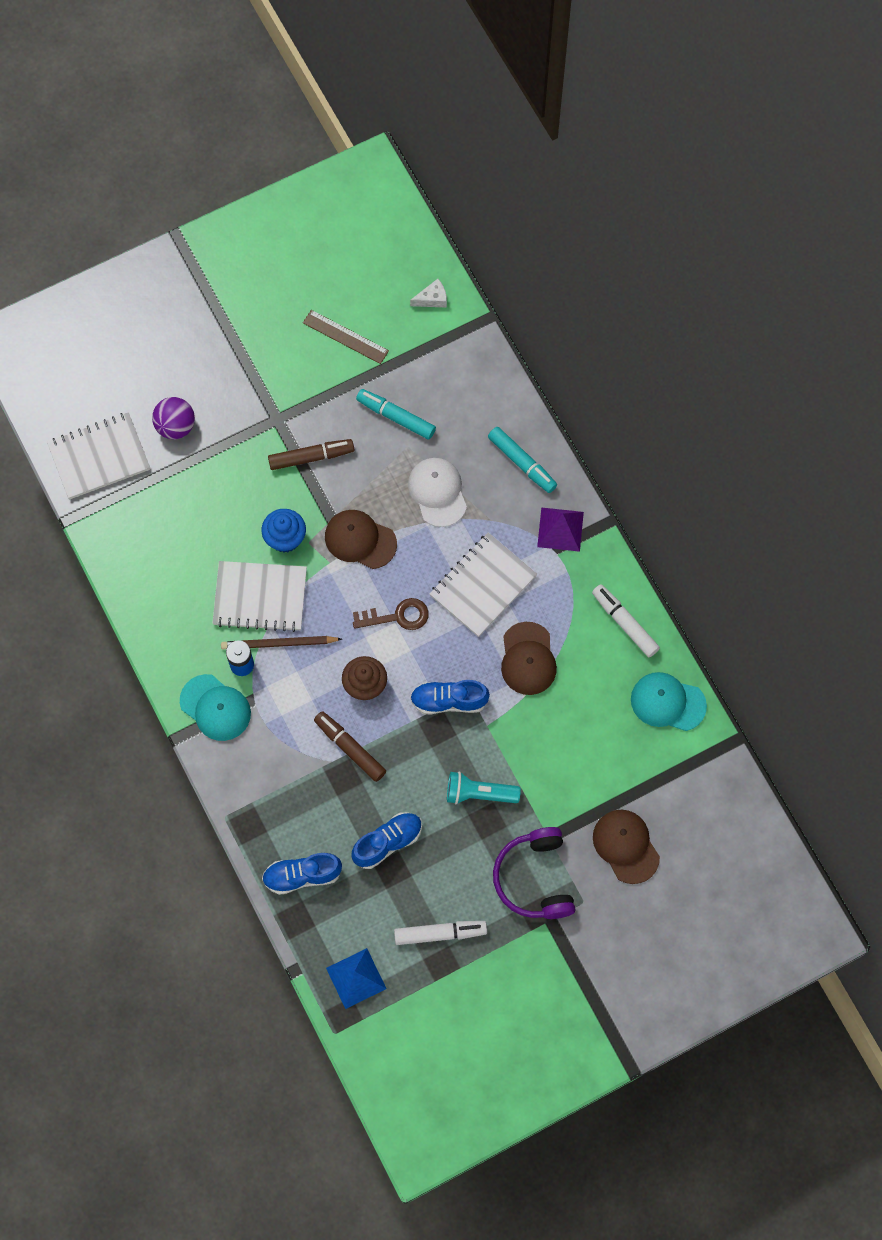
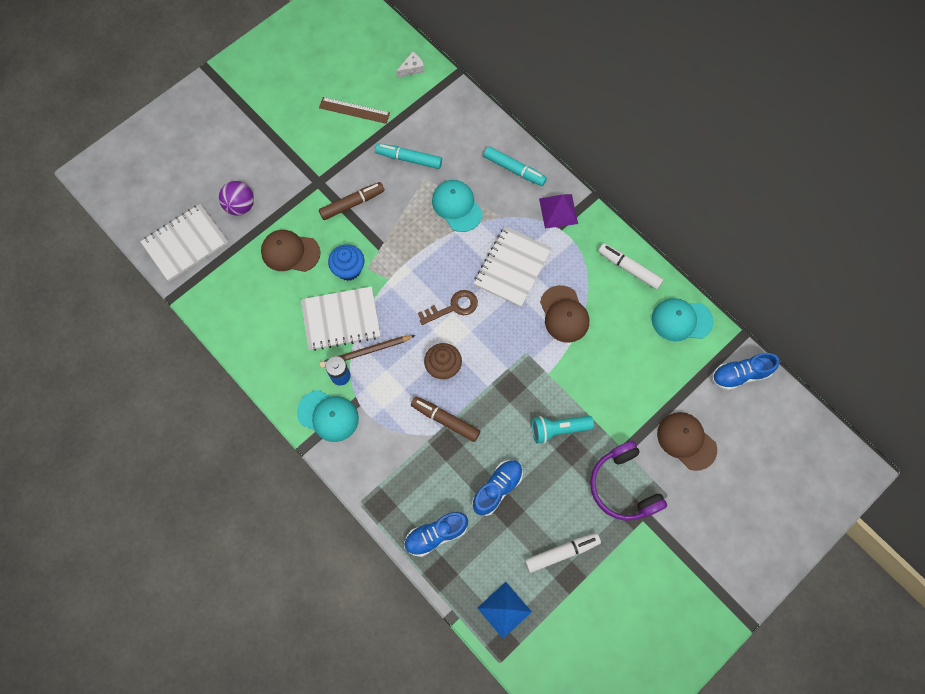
camera: 15 degrees left, 0 degrees up
brown cap [325,510,397,569] -> brown cap moved to [261,230,320,272]
white cap [408,458,467,527] -> turquoise cap [432,180,483,232]
blue shoe [410,680,490,715] -> blue shoe moved to [712,353,779,390]

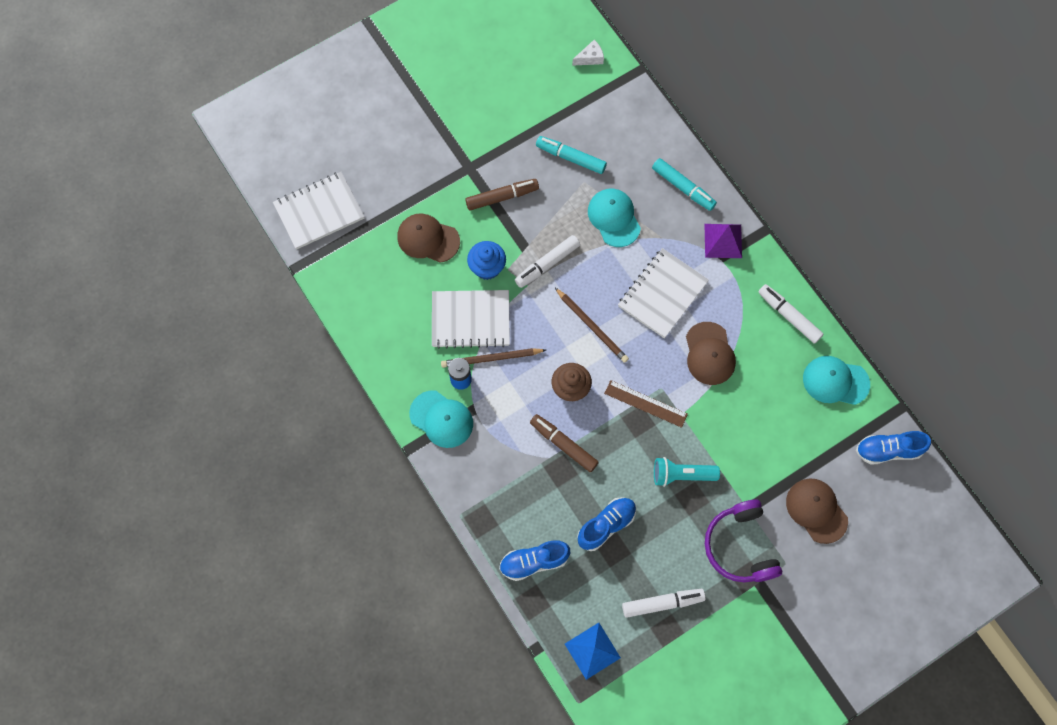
camera: 10 degrees right, 0 degrees up
purple ball [219,181,254,215] -> none
brown ruler [319,97,390,124] -> brown ruler moved to [604,380,688,428]
brown key [418,290,478,325] -> brown pencil [555,288,629,363]
none -> white marker [515,235,580,288]

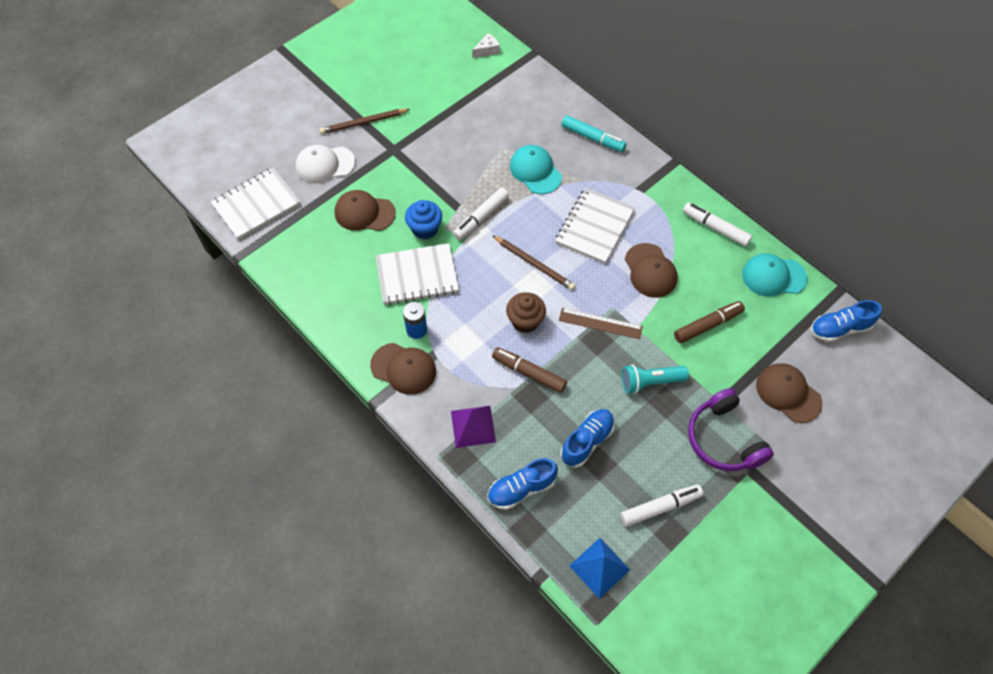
camera: 10 degrees left, 10 degrees down
turquoise cap [409,390,473,448] -> brown cap [370,343,436,395]
brown pencil [441,348,546,368] -> brown pencil moved to [320,109,410,134]
brown marker [465,179,539,211] -> brown marker moved to [674,301,745,343]
turquoise marker [536,136,607,174] -> none
purple pyramid [704,224,742,258] -> purple pyramid moved to [451,406,496,448]
none -> white cap [296,145,355,184]

